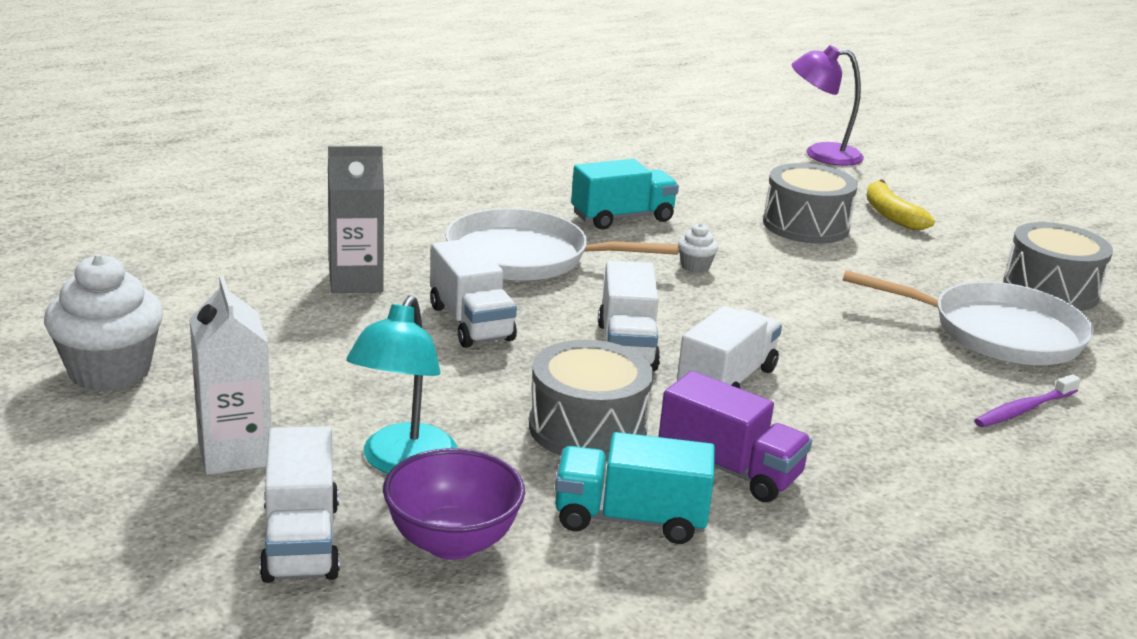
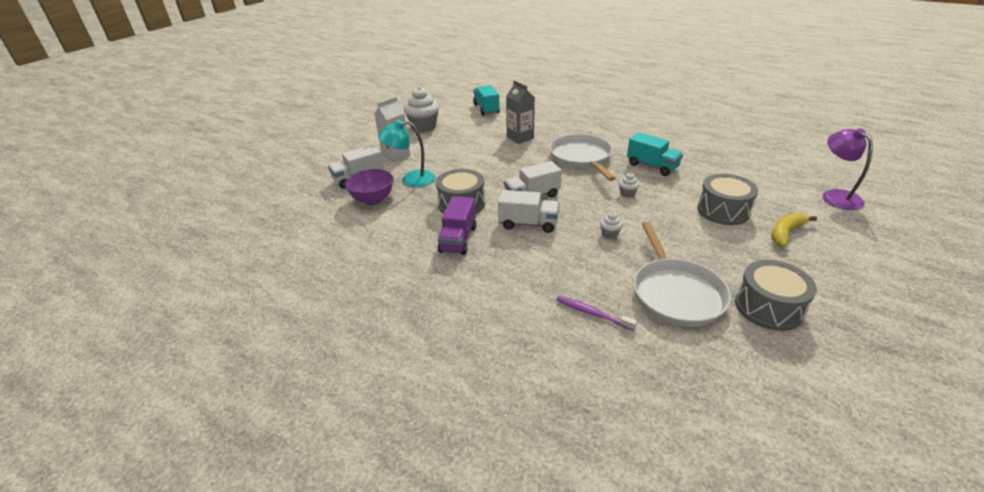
camera: 70 degrees right, 10 degrees up
white truck [430,238,517,348] -> none
turquoise truck [555,432,715,544] -> turquoise truck moved to [473,85,500,116]
none -> white cupcake [600,212,623,239]

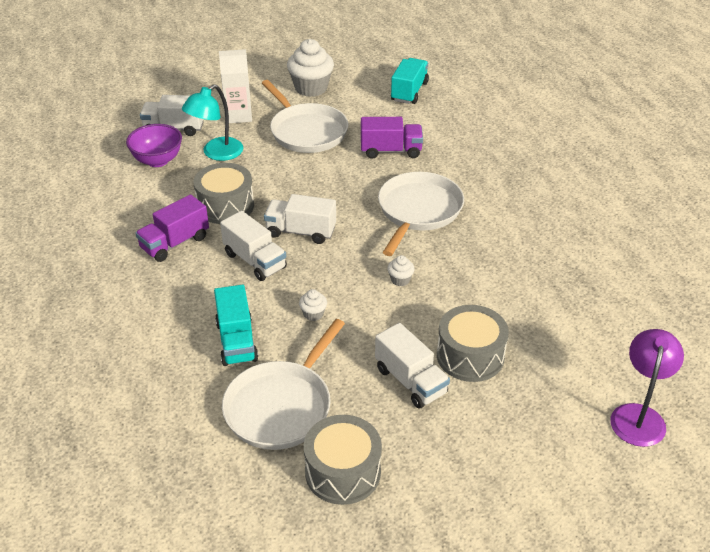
camera: 35 degrees right, 5 degrees up
turquoise lamp [378,120,435,187] -> turquoise lamp turned 75 degrees counterclockwise [182,84,243,161]
grey carton [506,80,535,144] -> purple truck [361,117,423,159]
purple toothbrush [556,296,637,331] -> none
turquoise truck [627,132,683,176] -> turquoise truck moved to [214,285,258,366]
yellow banana [771,213,817,247] -> none
none -> white pan [262,80,348,153]
none -> white truck [375,323,450,409]

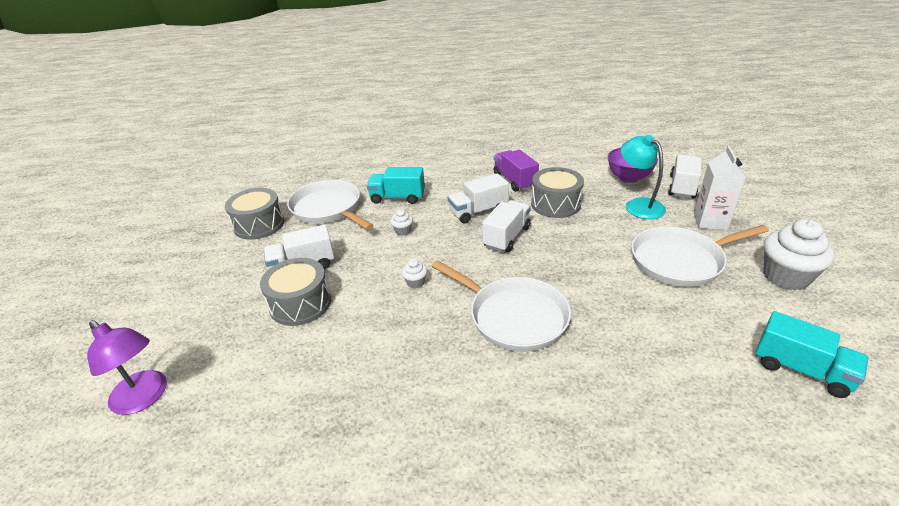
camera: 110 degrees right, 5 degrees down
purple truck [361,117,423,159] -> none

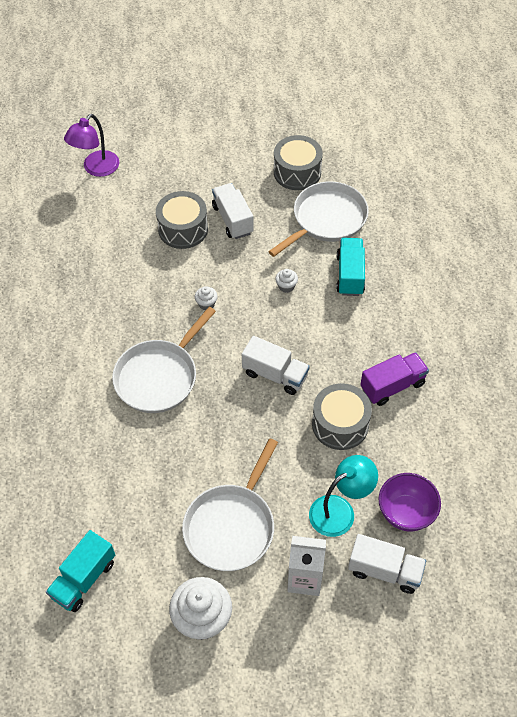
camera: 85 degrees right, 20 degrees up
white truck [448,173,509,224] -> none
white pan [631,225,769,287] -> white pan turned 135 degrees counterclockwise [182,439,278,571]

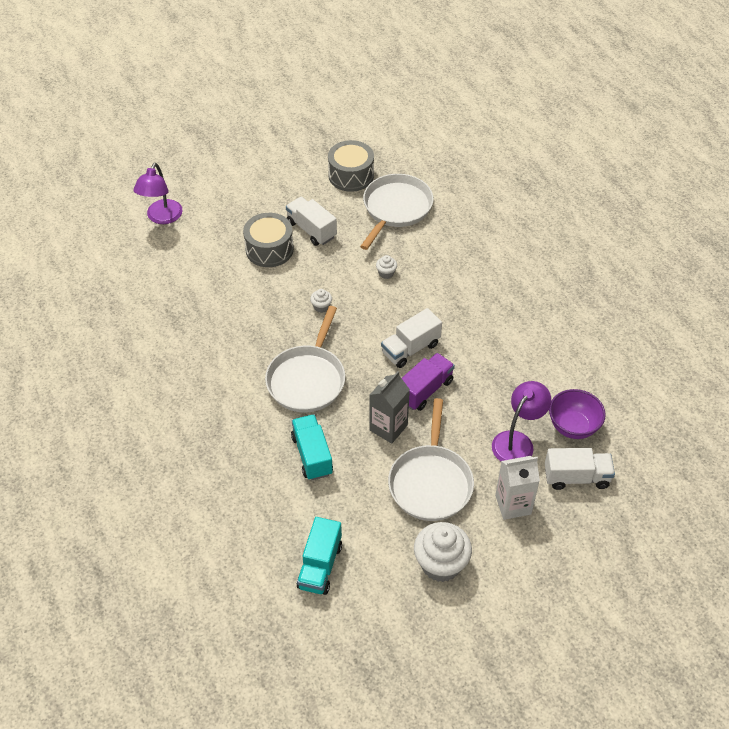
camera: 20 degrees left, 5 degrees down
white truck [242,336,310,395] -> white truck turned 135 degrees clockwise [381,308,442,368]
turquoise lamp [309,455,378,537] -> purple lamp [492,381,551,461]
grey drum [312,383,372,450] -> none
turquoise truck [336,238,365,296] -> turquoise truck moved to [291,414,333,480]
purple truck [360,352,429,406] -> purple truck moved to [402,353,455,411]
none -> grey carton [369,371,410,444]

